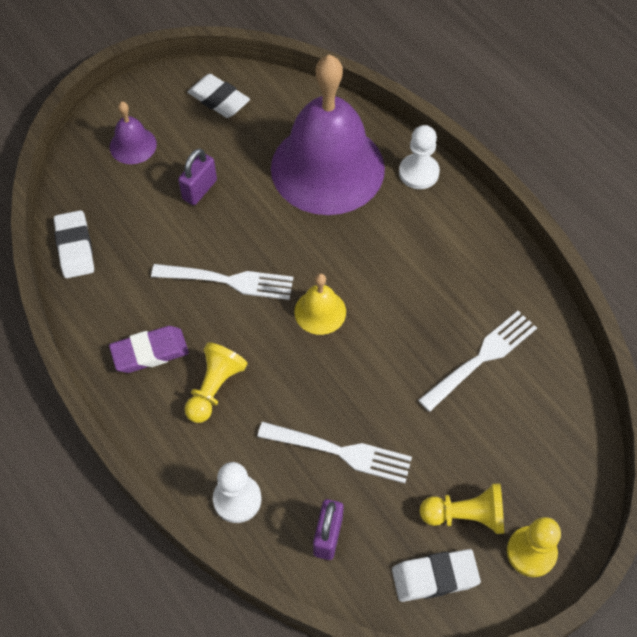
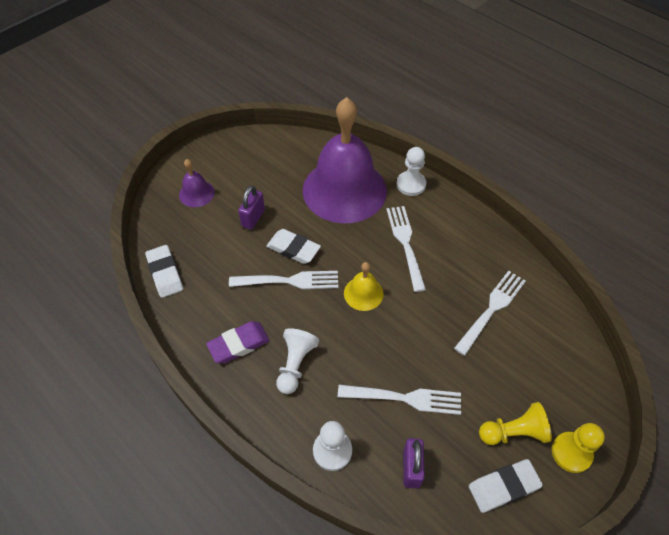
camera: 10 degrees left, 5 degrees down
yellow pawn [185,342,248,423] -> white pawn [276,328,319,394]
white eraser [188,74,250,118] -> white eraser moved to [266,229,321,264]
none -> white fork [386,206,426,292]

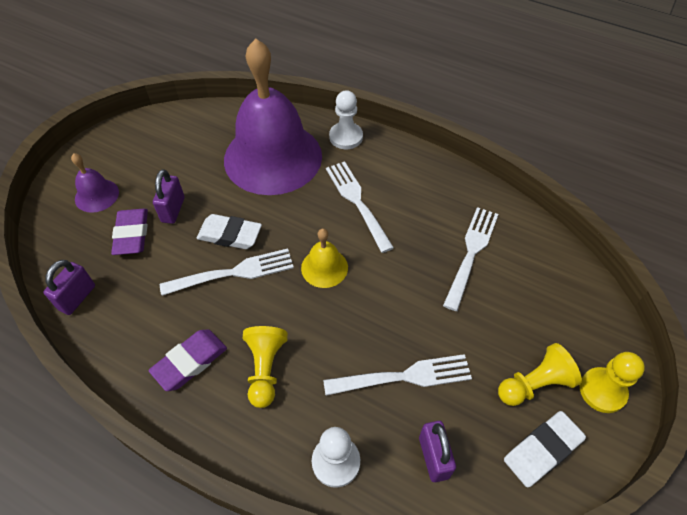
camera: 15 degrees left, 0 degrees up
white eraser [145,245,183,298] -> purple padlock [43,260,95,315]
white pawn [276,328,319,394] -> yellow pawn [242,326,288,408]
none -> purple eraser [111,209,148,255]

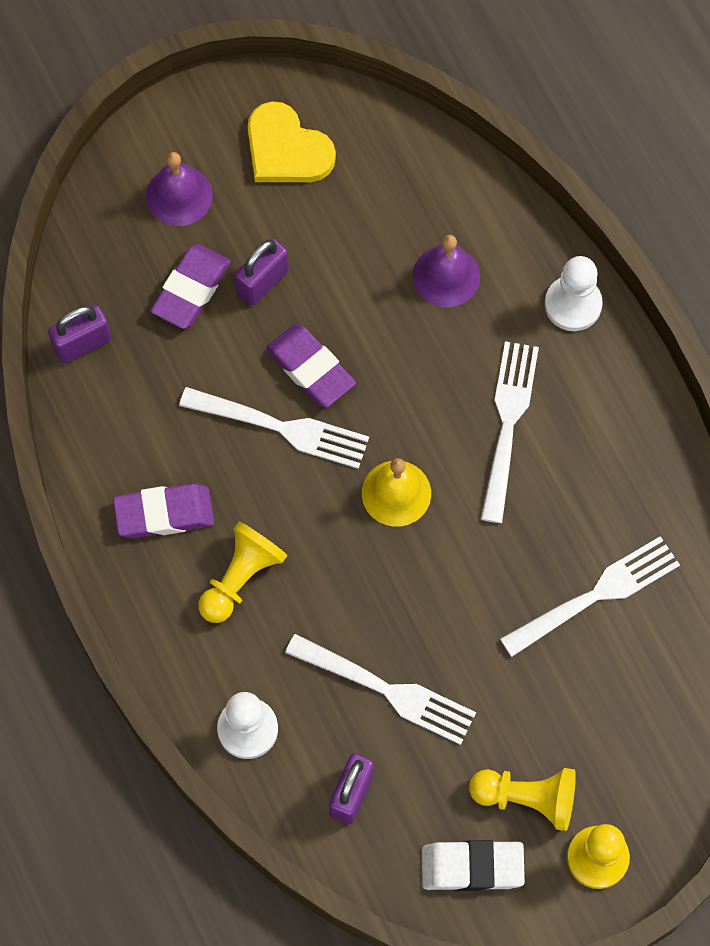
camera: 35 degrees right, 15 degrees up
white eraser [196,214,262,249] -> purple eraser [266,324,356,407]
purple bell [224,38,322,195] -> purple bell [413,235,480,307], size x0.42
none -> yellow heart [248,101,336,182]

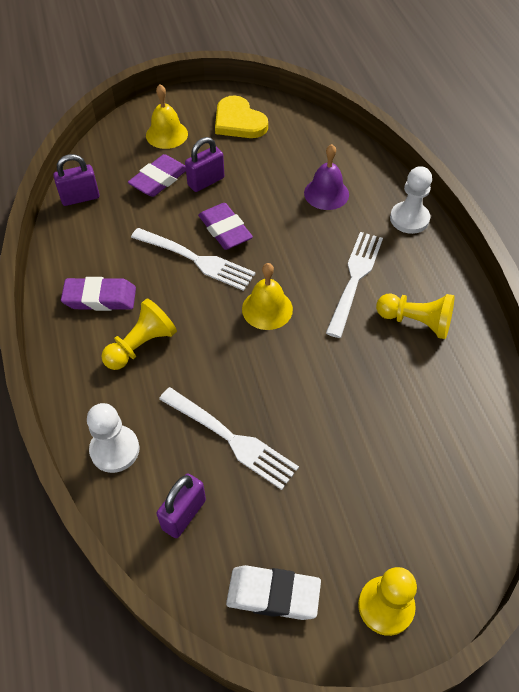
camera: 10 degrees right, 15 degrees down
purple bell [146,152,213,226] -> yellow bell [146,84,188,149]
yellow pawn [469,768,576,831] -> yellow pawn moved to [376,293,455,339]
white fork [500,536,680,657] -> none

